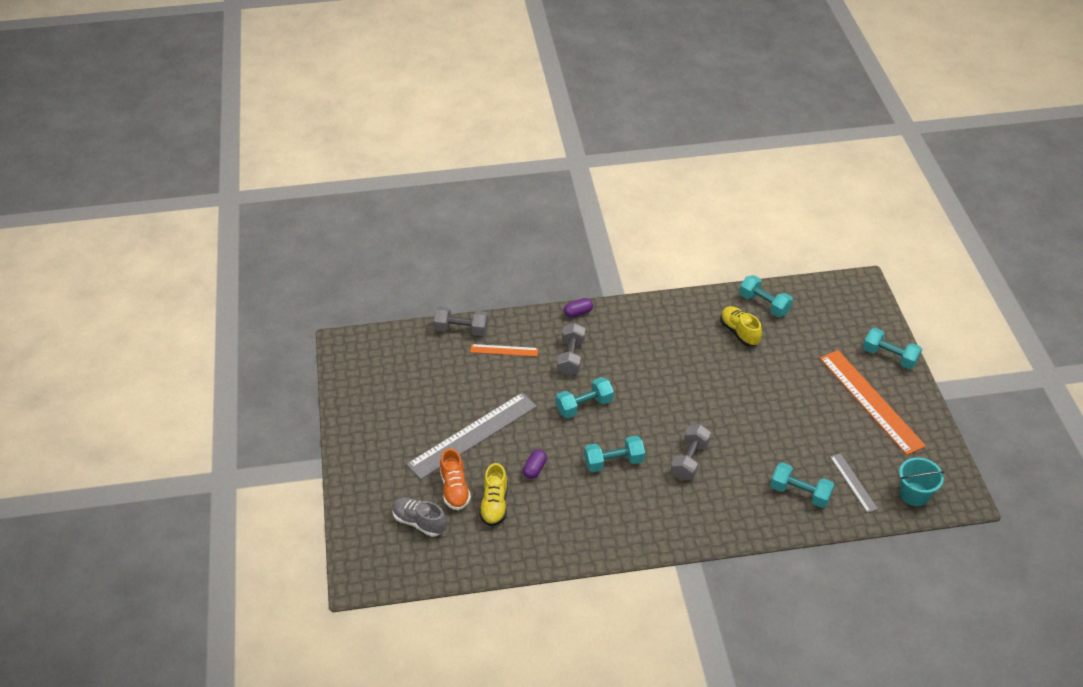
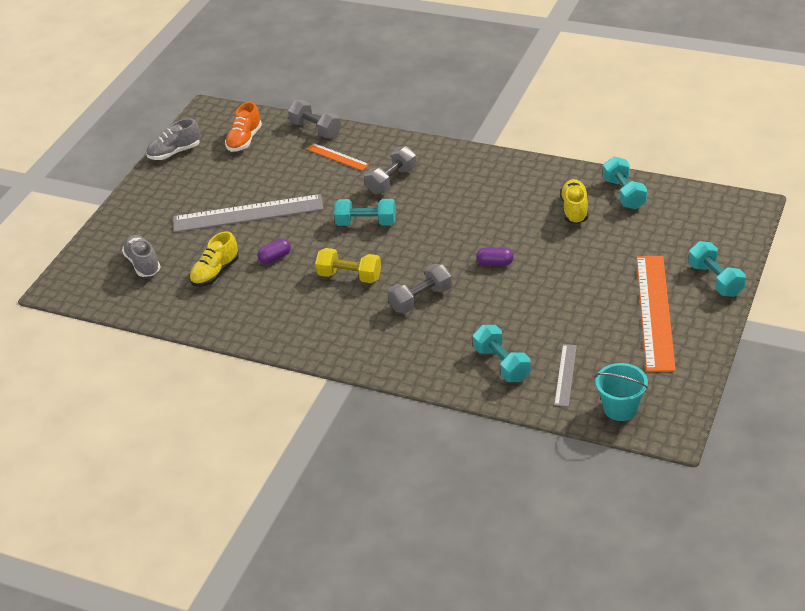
camera: 35 degrees right, 5 degrees down
orange shoe [440,448,471,510] -> orange shoe moved to [225,102,262,152]
purple capsule [564,298,593,318] -> purple capsule moved to [477,247,514,266]
turquoise dumbbell [584,436,645,472] -> yellow dumbbell [315,248,381,283]
none -> grey shoe [146,118,201,160]

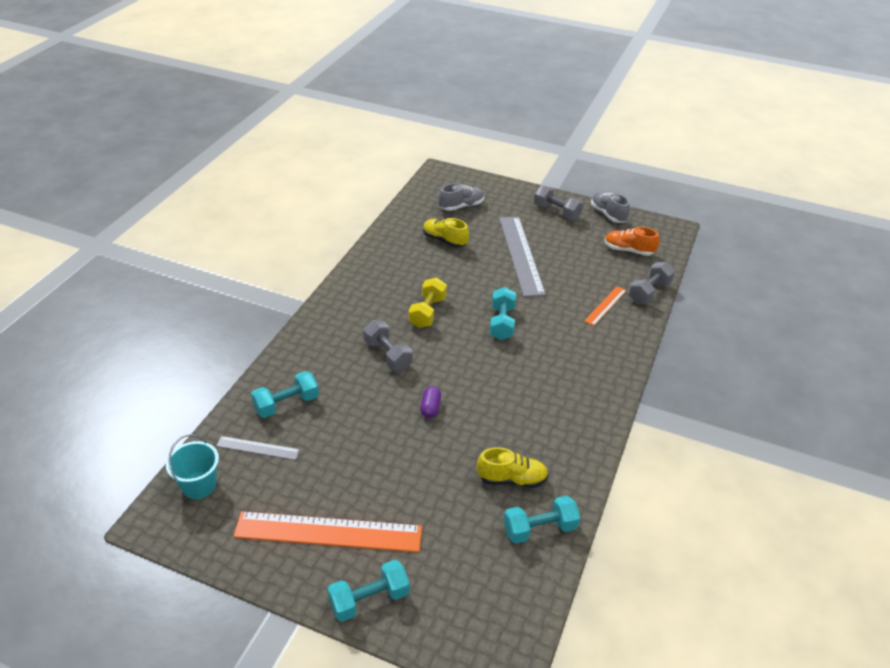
camera: 85 degrees right, 0 degrees up
purple capsule [257,238,291,264] -> none
grey dumbbell [364,146,417,194] -> grey dumbbell moved to [534,185,583,220]

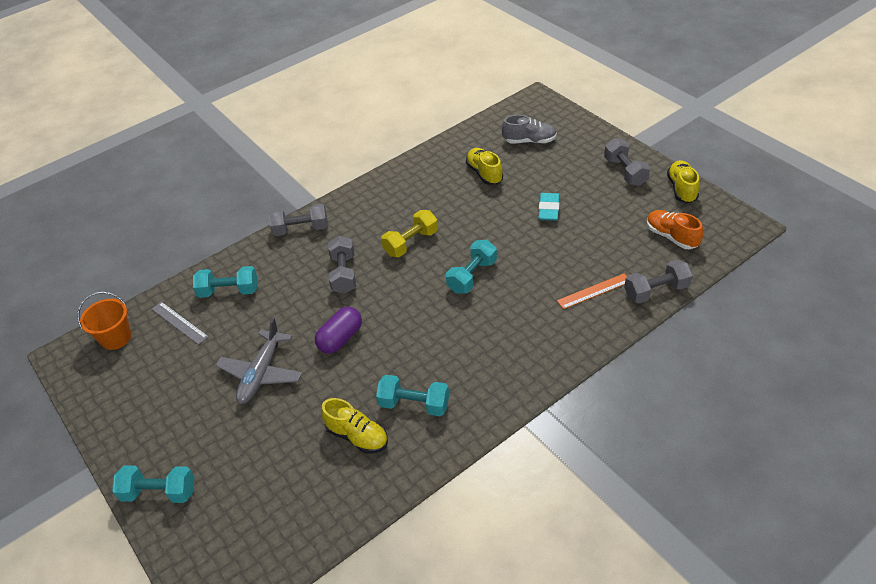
camera: 35 degrees right, 5 degrees up
turquoise bucket [166,434,219,499] -> orange bucket [77,292,131,350]
orange ruler [233,511,422,552] -> none
purple capsule [420,386,441,418] -> purple capsule [315,307,362,354], size x1.50
grey ruler [499,217,546,297] -> turquoise eraser [539,193,559,221]
turquoise dumbbell [504,496,580,544] -> turquoise dumbbell moved to [376,375,449,416]
grey shoe [591,192,630,223] -> yellow shoe [667,160,700,203]
none -> grey plane [216,318,302,404]
none -> grey dumbbell [269,204,328,236]

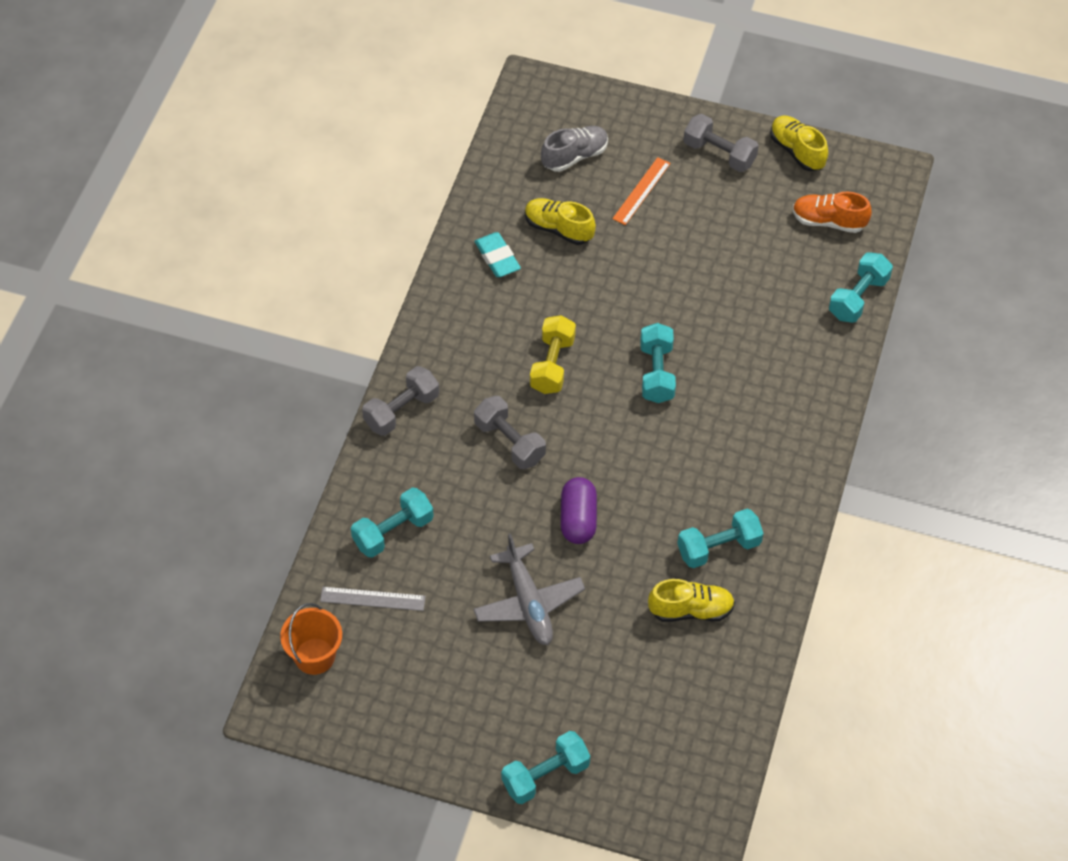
camera: 40 degrees left, 10 degrees up
turquoise eraser [539,193,559,221] -> turquoise eraser moved to [474,232,521,277]
orange ruler [557,274,627,309] -> orange ruler moved to [612,157,671,225]
grey dumbbell [624,259,693,304] -> turquoise dumbbell [829,252,893,323]

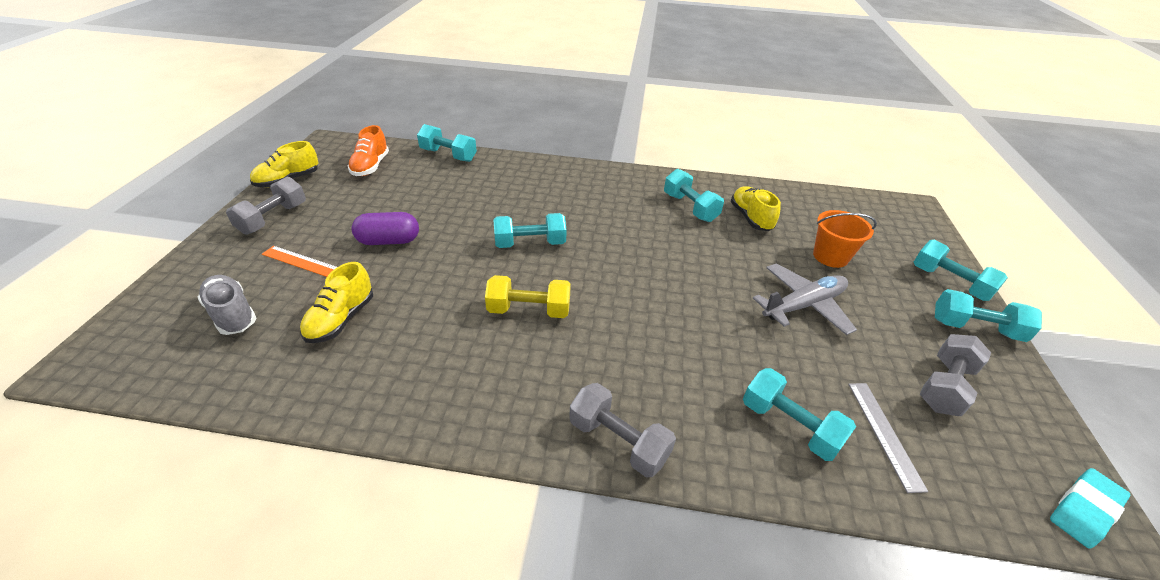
camera: 100 degrees left, 15 degrees down
orange bucket [280,603,342,675] -> orange bucket moved to [813,210,877,268]
turquoise eraser [474,232,521,277] -> turquoise eraser moved to [1050,468,1130,549]
grey dumbbell [474,396,546,469] -> grey dumbbell moved to [920,334,991,416]
purple capsule [561,477,597,544] -> purple capsule moved to [352,212,419,245]
none -> turquoise dumbbell [935,289,1042,342]

